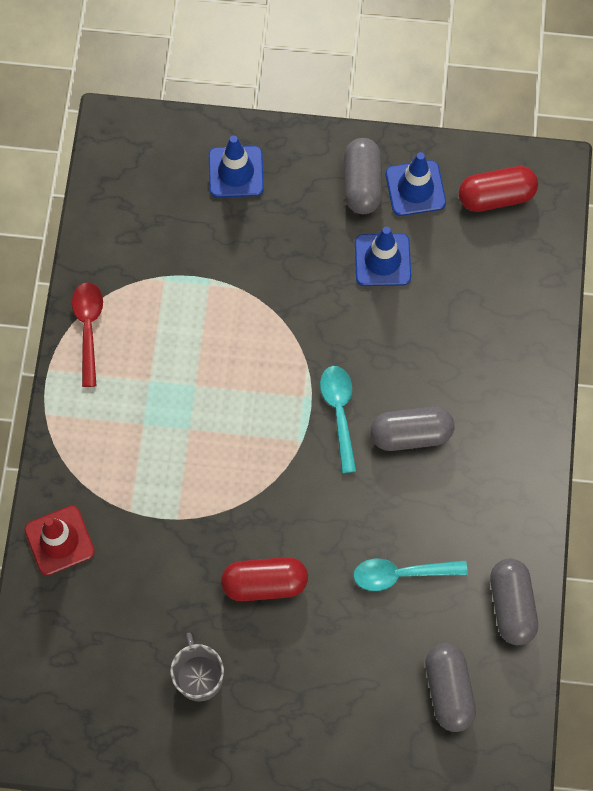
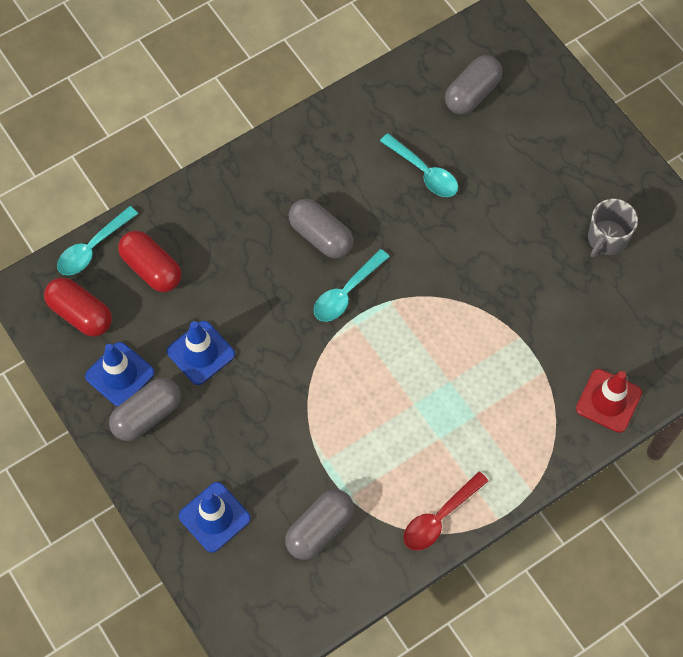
camera: 130 degrees left, 5 degrees down
red capsule [221,557,308,601] -> red capsule moved to [118,230,181,292]
grey capsule [490,559,538,645] -> grey capsule moved to [285,489,354,560]
none -> turquoise spoon [57,206,138,276]

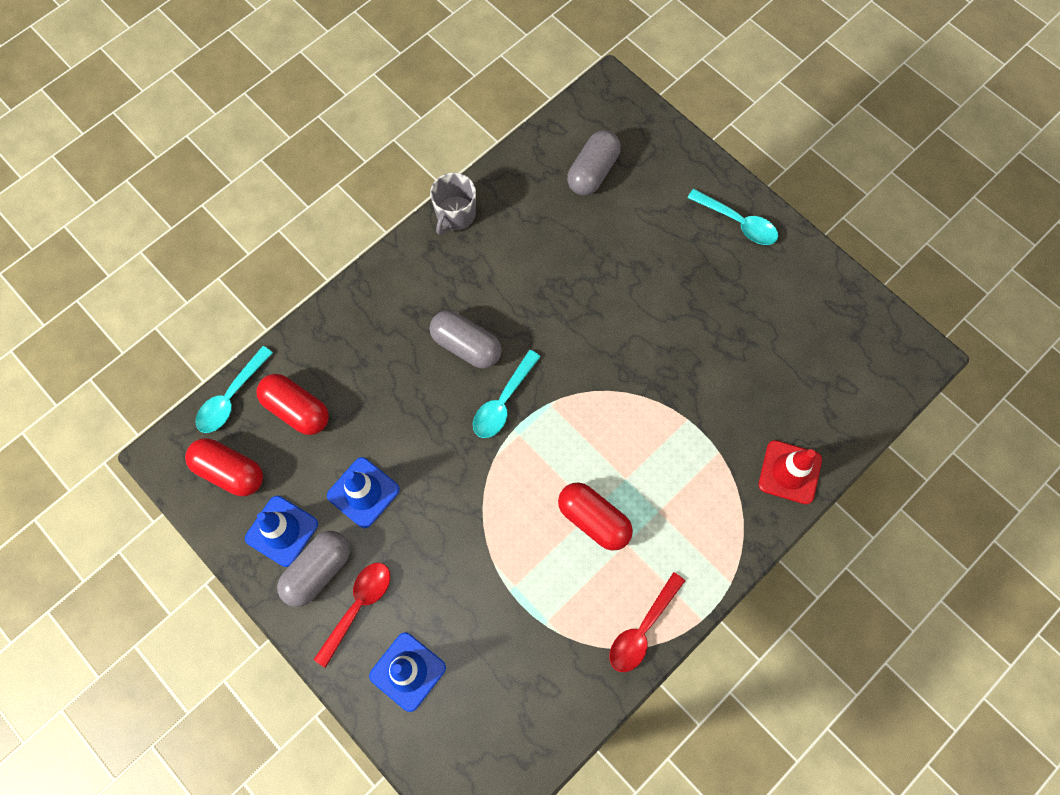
camera: 10 degrees left, 5 degrees up
grey capsule [285,489,354,560] -> none
turquoise spoon [380,133,458,197] -> turquoise spoon moved to [687,189,778,245]
grey mug [588,199,638,258] -> grey mug moved to [430,173,476,235]
none -> red spoon [313,563,390,668]
none -> red capsule [558,482,633,551]

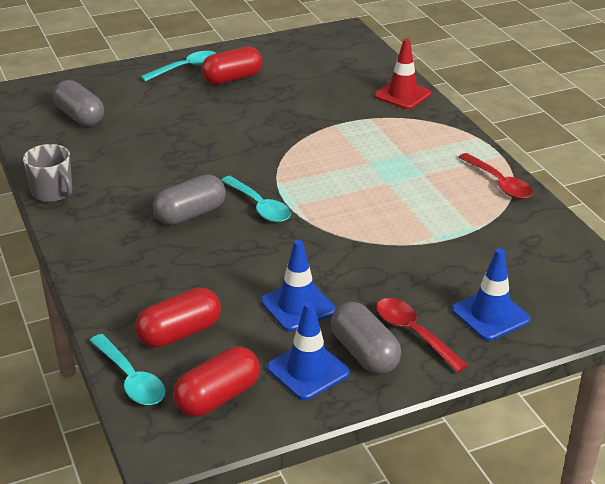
camera: 70 degrees left, 35 degrees down
red capsule [558,482,633,551] -> red capsule moved to [201,46,262,84]

